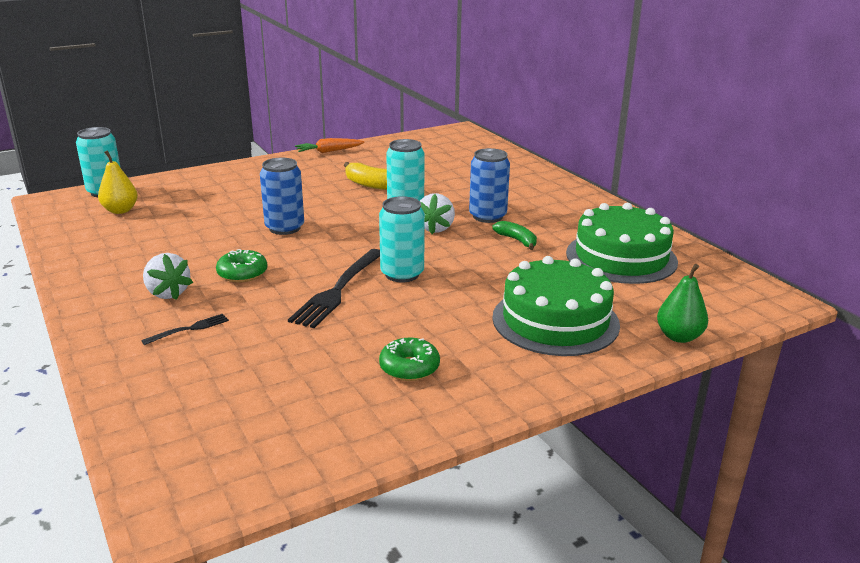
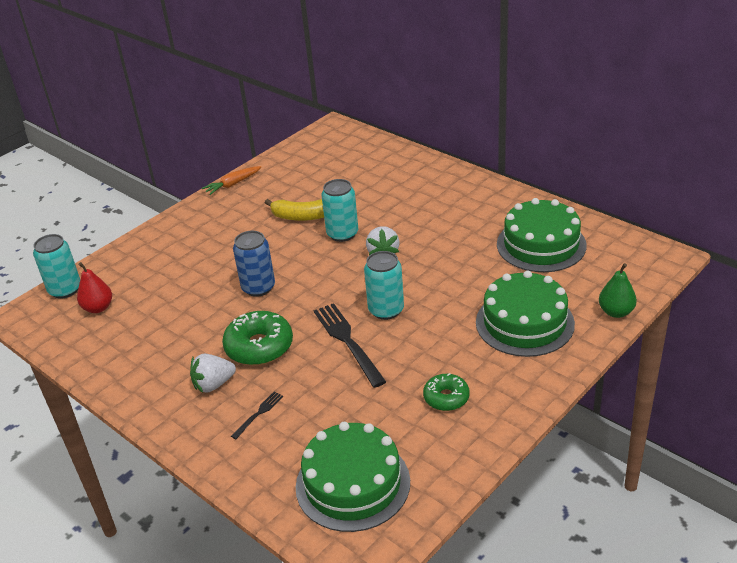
camera: 15 degrees left, 10 degrees up
yellow pear [98,150,138,214] -> red pear [77,262,112,313]
white strawberry [143,253,193,300] -> white strawberry turned 120 degrees clockwise [190,353,236,393]
green donut [216,249,267,283] -> green donut [222,311,293,365], size x1.64
black fork [288,249,380,328] -> black fork turned 150 degrees clockwise [314,303,386,388]
blue can [469,148,510,223] -> none
green banana [492,221,537,250] -> none
none -> green cake [296,422,410,532]

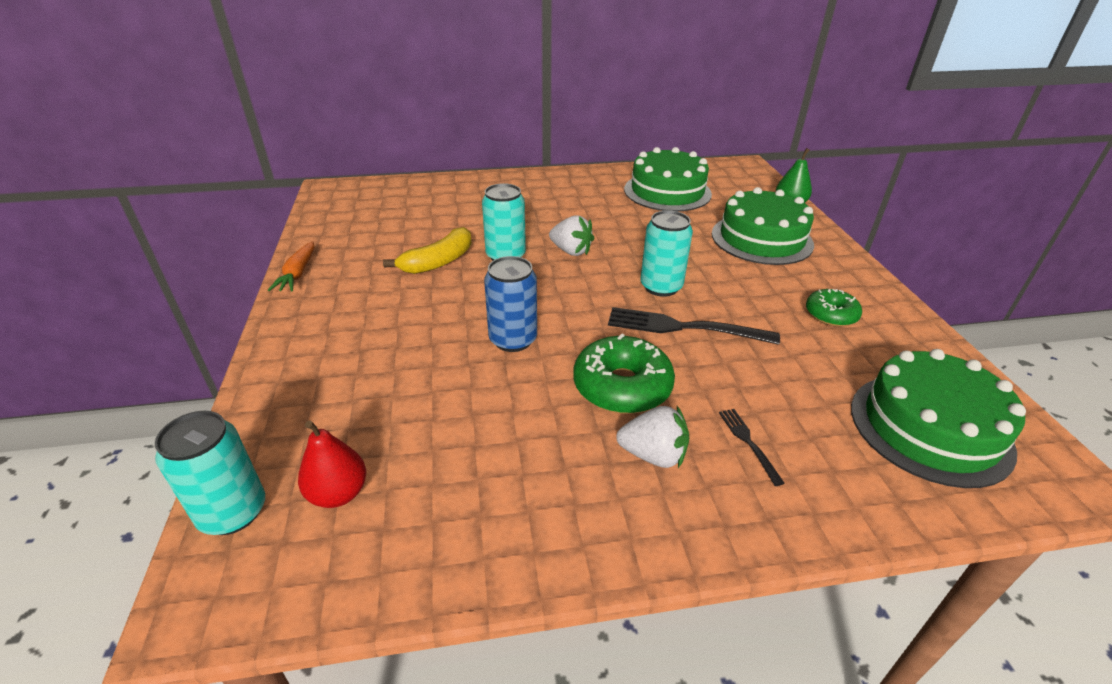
camera: 55 degrees left, 0 degrees up
white strawberry [190,353,236,393] -> white strawberry turned 90 degrees counterclockwise [616,406,689,468]

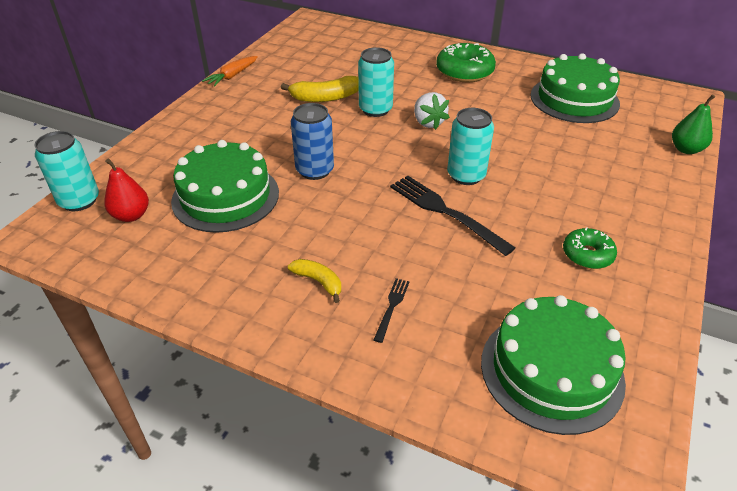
camera: 35 degrees right, 5 degrees up
green donut [573,334,675,414] -> green donut moved to [436,43,496,82]
white strawberry [616,406,689,468] -> yellow banana [288,259,341,303]
green cake [712,187,814,265] -> green cake moved to [171,140,279,233]

